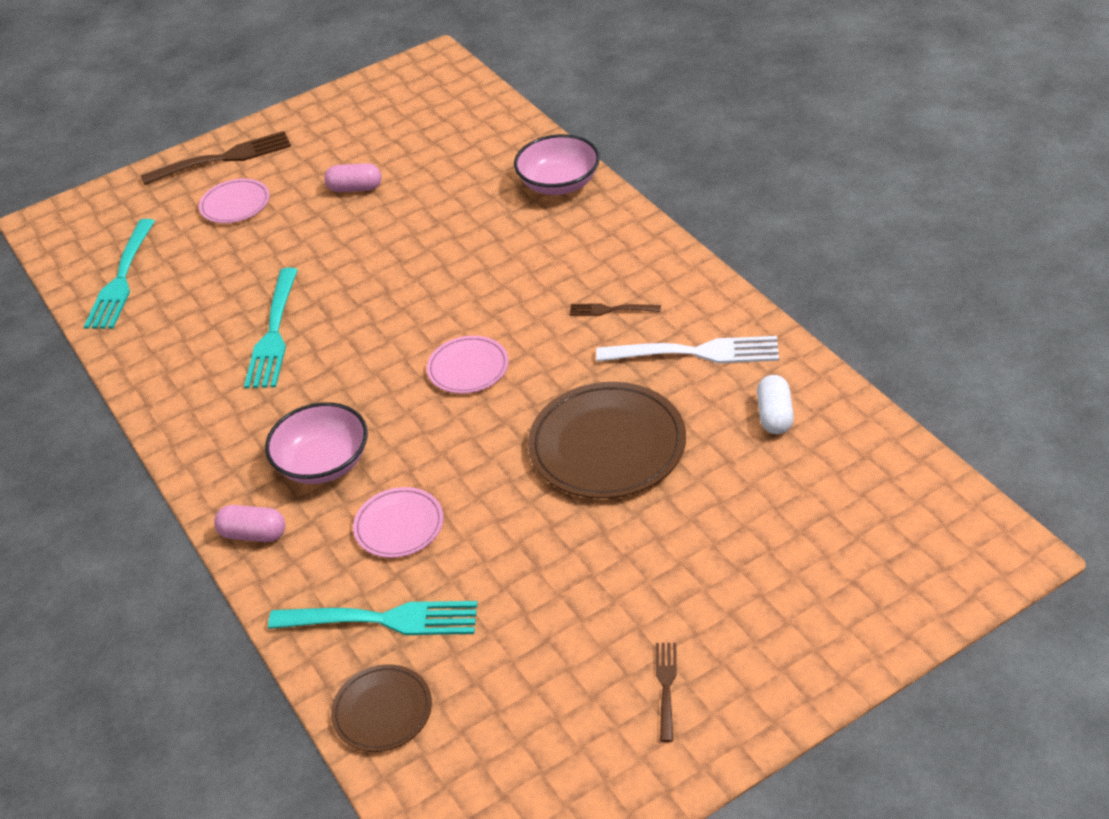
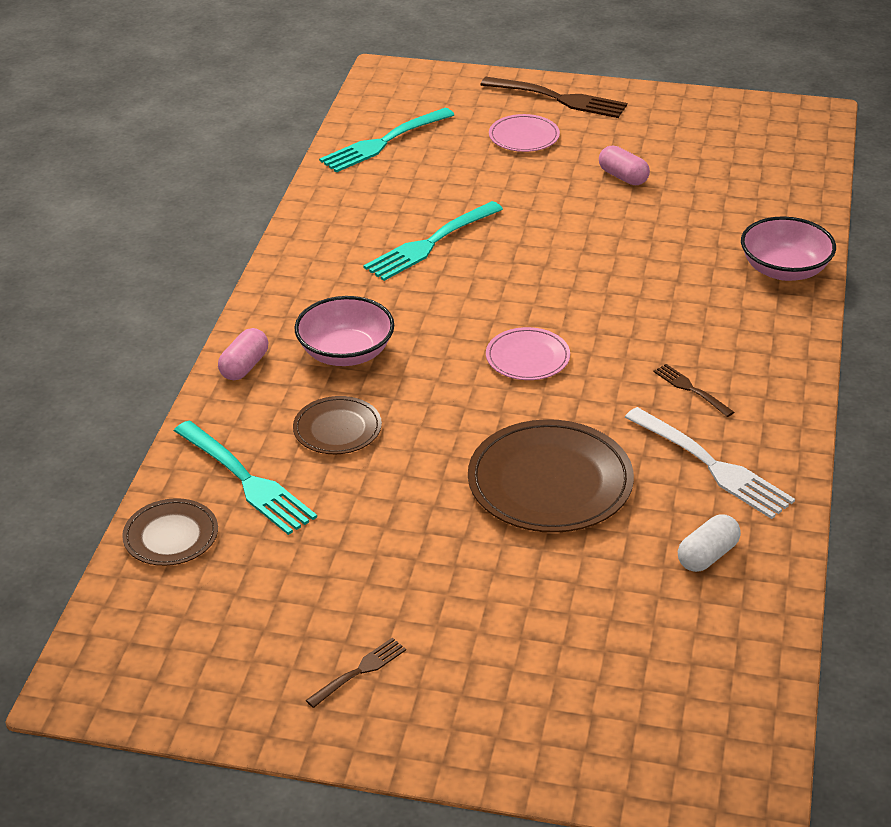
camera: 40 degrees right, 5 degrees down
pink capsule [214,505,285,542] -> pink capsule turned 60 degrees clockwise [218,328,268,380]
pink plate [353,487,443,558] -> brown plate [293,396,382,454]

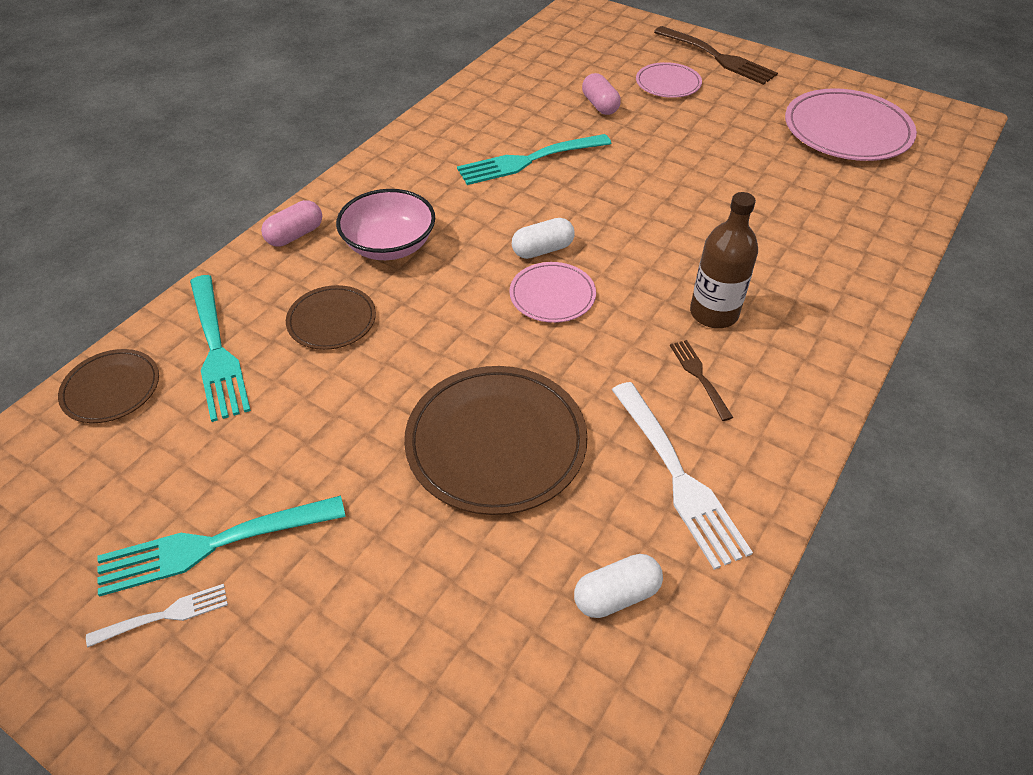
camera: 20 degrees right, 10 degrees up
brown fork [306,638,406,708] -> white fork [86,584,228,648]
turquoise fork [319,108,454,173] -> turquoise fork moved to [97,496,346,597]
pink capsule [599,145,650,185] -> pink capsule moved to [582,73,621,115]
pink bowl [741,217,836,281] -> none
none -> white capsule [512,218,575,259]
none -> brown bottle [690,192,758,328]
none -> pink plate [785,88,917,161]

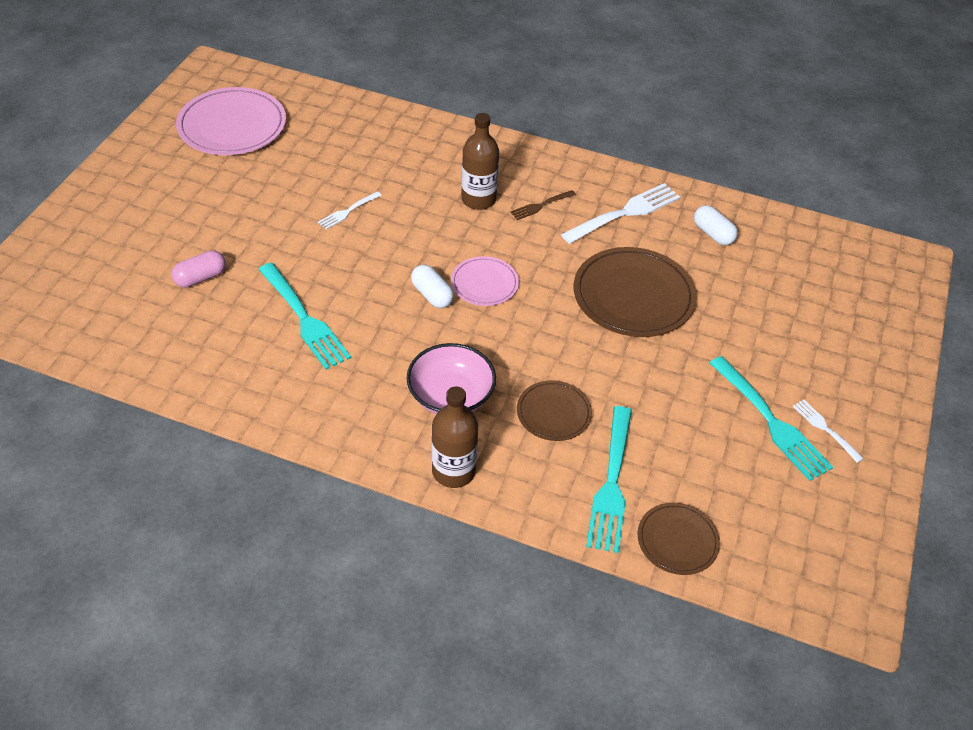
camera: 105 degrees left, 0 degrees up
turquoise fork [190,275,251,422] -> turquoise fork turned 135 degrees clockwise [586,406,632,553]
pink capsule [261,200,322,247] -> brown bottle [432,386,478,488]
pink plate [636,62,702,98] -> none
brown fork [654,26,778,85] -> none
none -> white fork [318,191,382,230]

